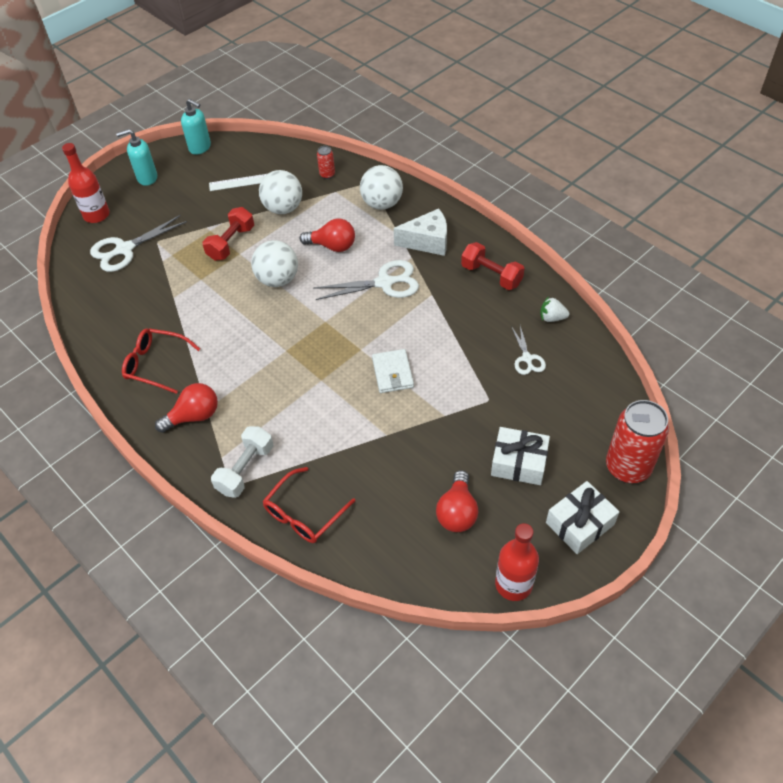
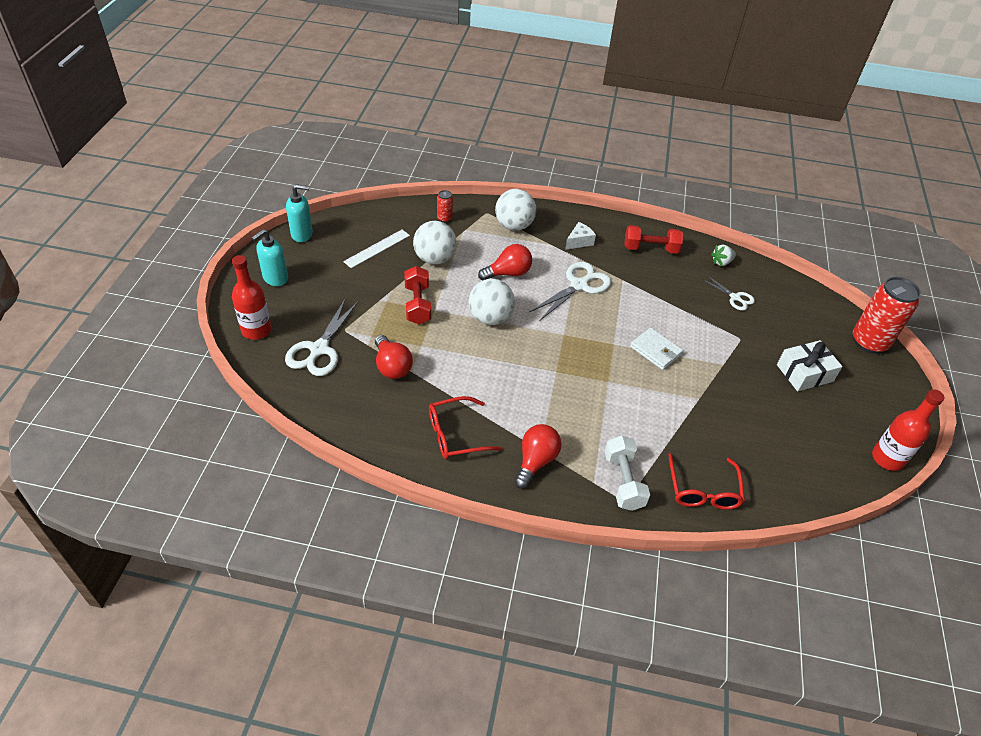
camera: 40 degrees left, 5 degrees down
white cheese [393,209,447,256] -> white cheese [565,222,596,250], size x0.63
red light bulb [436,470,478,532] -> red light bulb moved to [375,335,413,379]
white gift [546,481,619,554] -> none

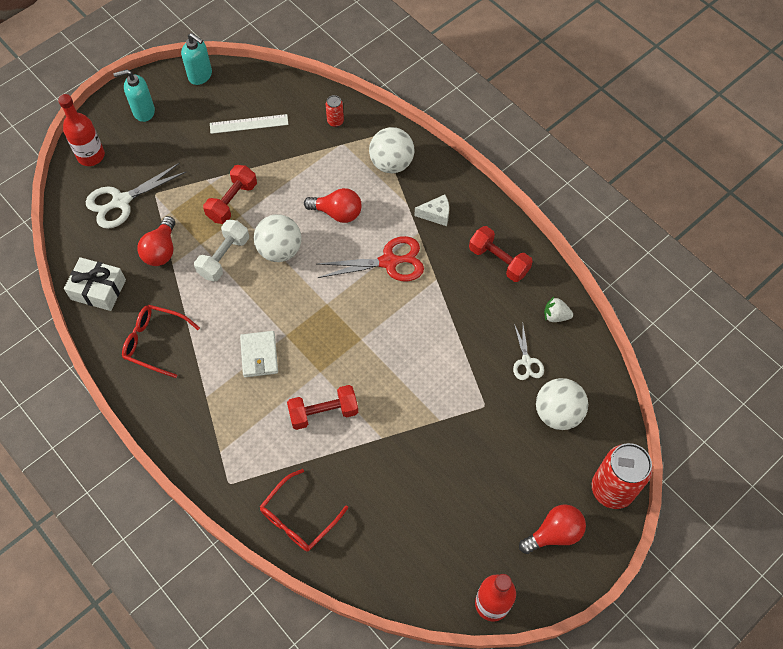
camera: 40 degrees right, 15 degrees up
white ball [413,221,457,265] -> white ball moved to [536,378,588,430]
red light bulb [514,424,562,489] -> red light bulb moved to [519,504,586,554]
white scissors [529,262,611,320] -> red scissors [318,236,424,281]
white dumbbell [604,435,650,511] -> white dumbbell moved to [194,219,249,282]
white wallet [630,328,683,370] -> white wallet moved to [240,331,278,377]
white gift [777,340,843,391] -> white gift moved to [64,257,126,311]
none -> red dumbbell [287,385,358,430]

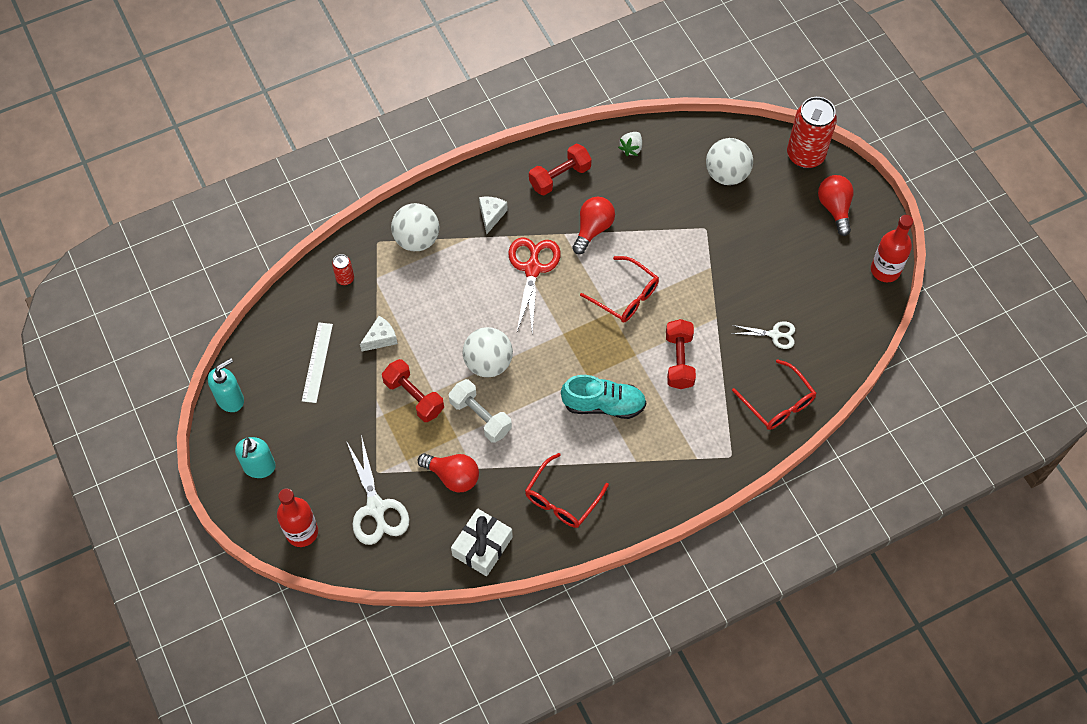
camera: 75 degrees left, 0 degrees up
white wallet [240,331,278,377] -> turquoise shoe [561,375,646,419]
red light bulb [304,188,362,223] -> red light bulb moved to [572,196,615,254]
white scissors [513,324,544,380] -> white scissors moved to [731,321,795,349]
none -> white cheese [360,316,398,352]
none -> red glasses [580,256,659,322]

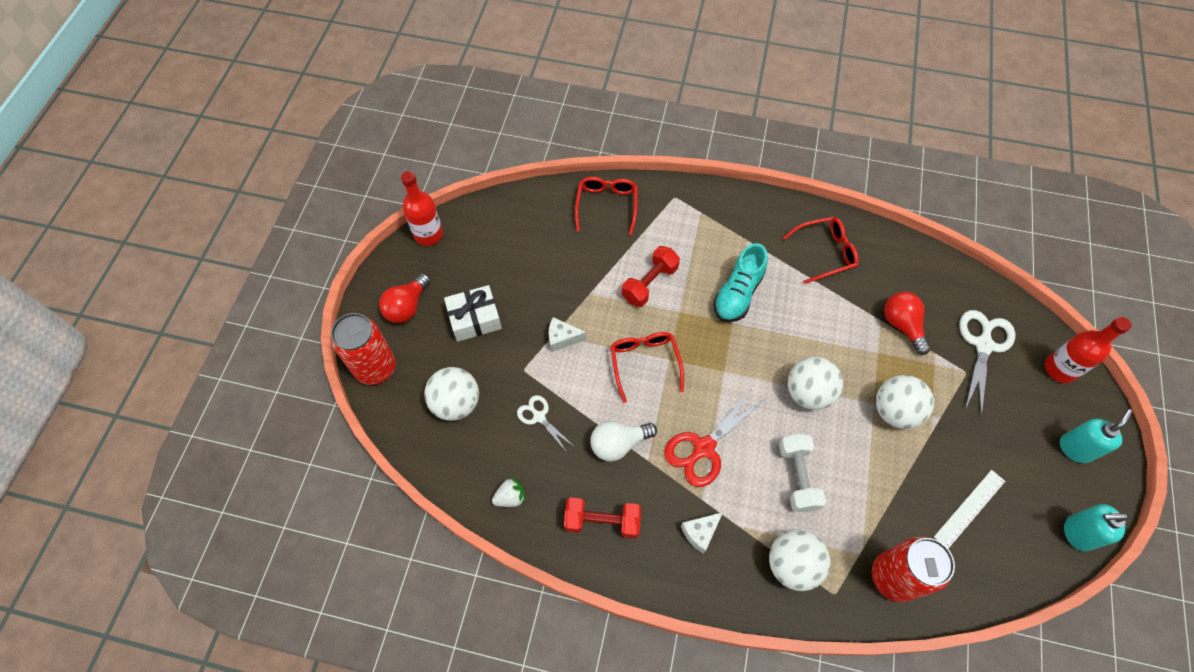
camera: 140 degrees left, 0 degrees up
red can [332,254,354,285] -> red can [872,536,955,602], size x2.21
white cheese [360,316,398,352] -> white cheese moved to [549,317,587,352]
red dumbbell [382,359,444,422] -> white ball [876,375,934,429]
white dumbbell [449,379,512,443] -> white dumbbell moved to [779,433,826,512]
white gift [451,508,513,576] -> white gift moved to [444,285,502,342]
turquoise shoe [561,375,646,419] -> turquoise shoe turned 105 degrees counterclockwise [713,243,768,322]
red light bulb [572,196,615,254] -> white light bulb [591,421,657,462]
white scissors [731,321,795,349] -> white scissors moved to [517,395,572,451]

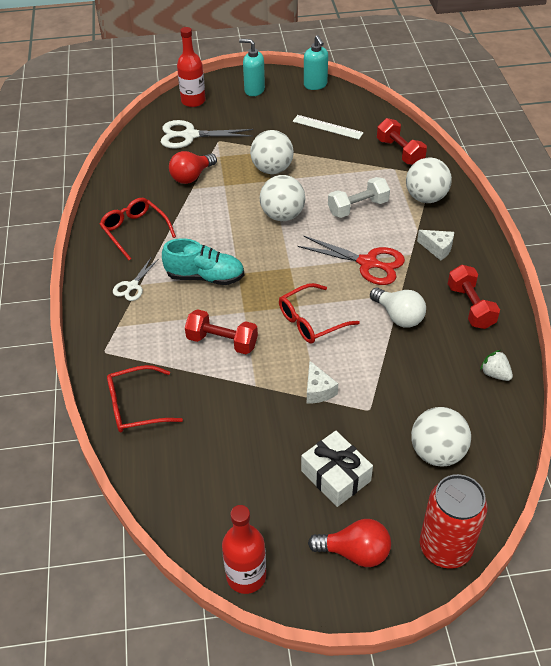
camera: 110 degrees left, 15 degrees down
white scissors [517,395,572,451] -> white scissors moved to [113,258,158,301]
red can [872,536,955,602] -> red dumbbell [377,118,427,165]

